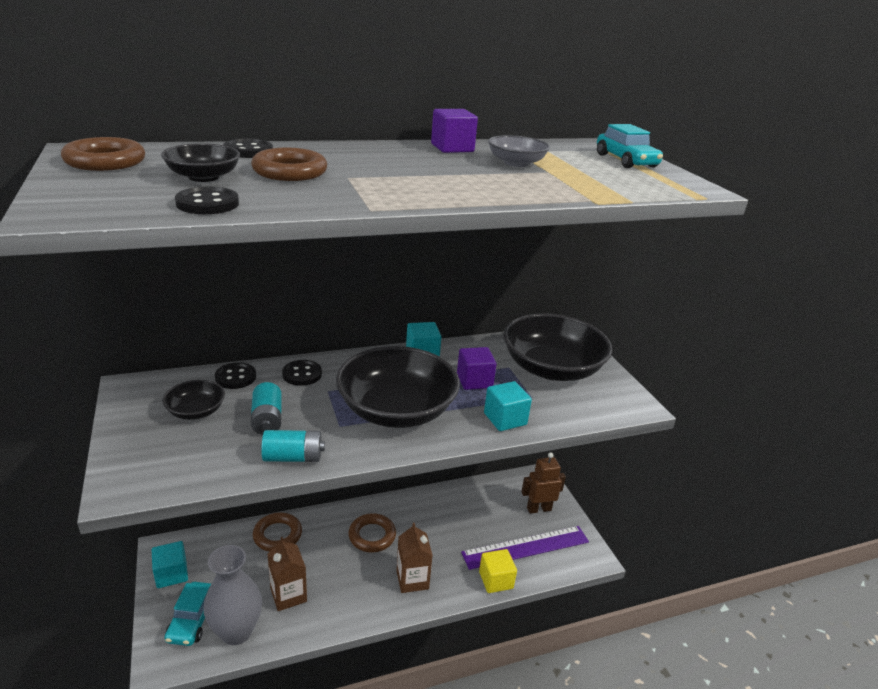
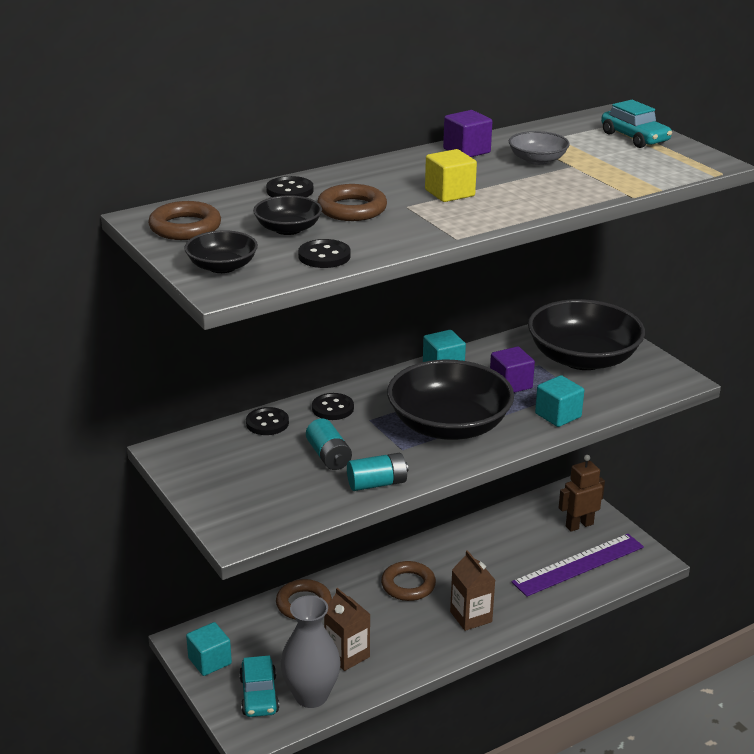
camera: 10 degrees left, 0 degrees up
black bowl [163,380,225,420] -> black bowl moved to [184,231,258,273]
yellow cube [479,549,517,593] -> yellow cube moved to [425,149,477,202]

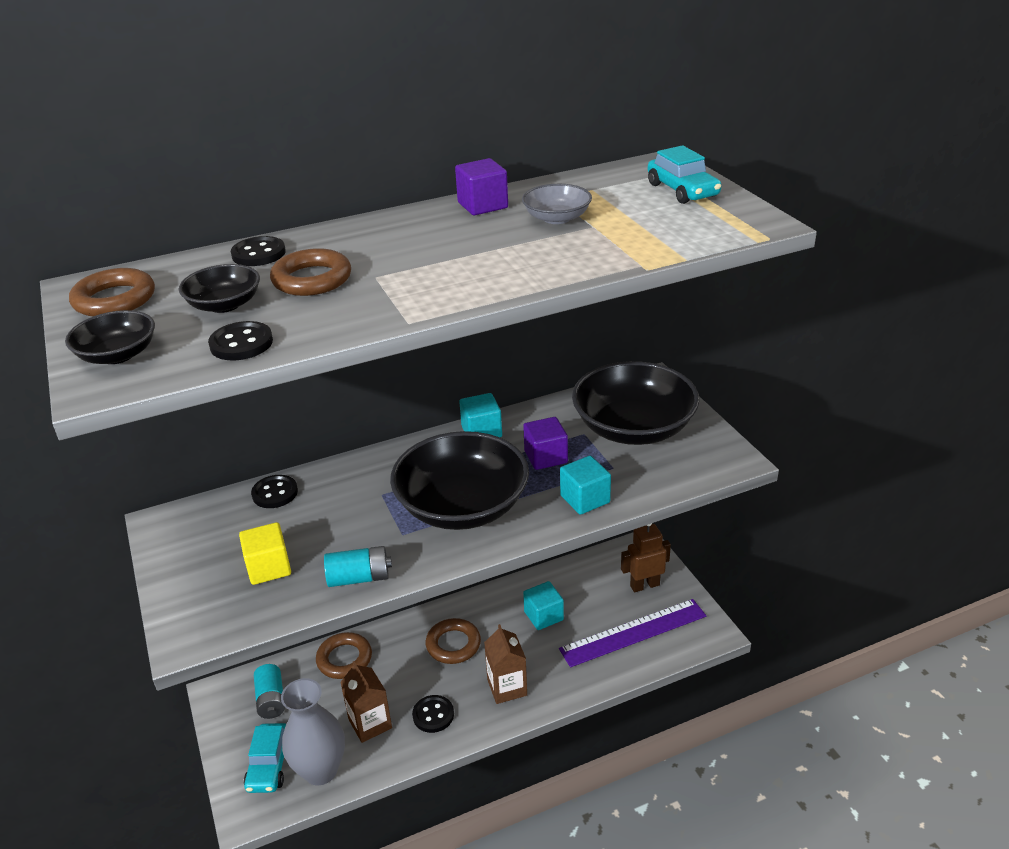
camera: 10 degrees right, 5 degrees up
turquoise cube [186,622,232,676] -> turquoise cube moved to [523,581,564,630]
turquoise battery [306,418,352,470] -> turquoise battery moved to [254,664,285,719]
black button [312,393,354,420] -> black button moved to [412,695,454,733]
yellow cube [425,149,477,202] -> yellow cube moved to [239,522,291,585]

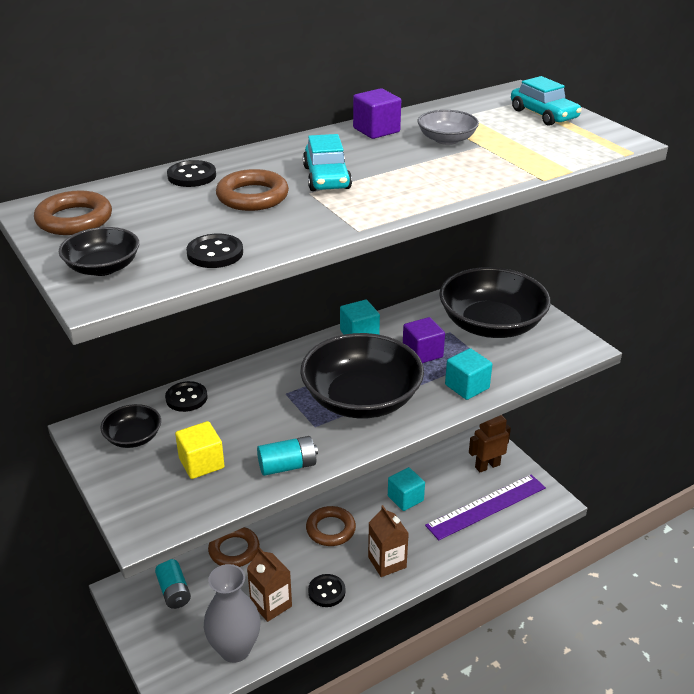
camera: 10 degrees left, 0 degrees up
black bowl [179,264,260,313] -> black bowl moved to [100,404,161,448]
turquoise car [244,723,286,793] -> turquoise car moved to [303,134,352,191]

